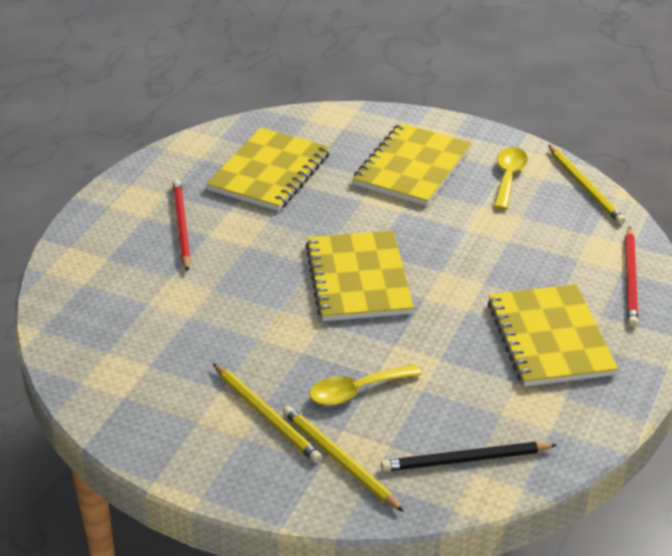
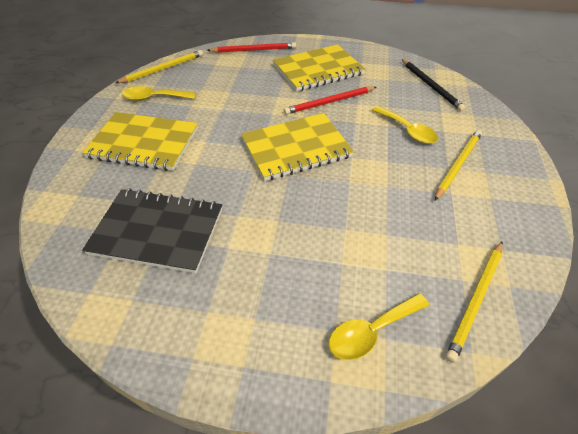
camera: 105 degrees left, 10 degrees up
red pencil [173,179,191,271] -> red pencil moved to [284,87,376,115]
yellow notebook [206,128,330,211] -> black notebook [82,189,222,273]
yellow pencil [283,406,404,512] -> yellow pencil moved to [446,242,503,363]
none -> yellow spoon [329,293,429,360]

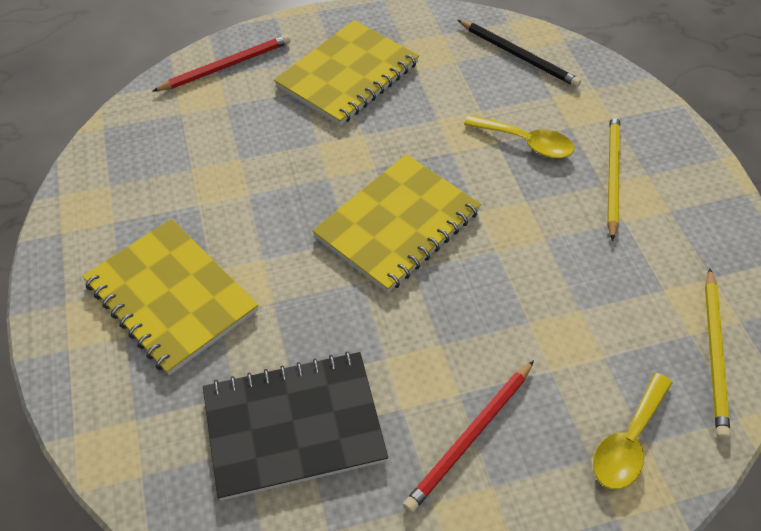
camera: 25 degrees left, 5 degrees up
yellow notebook [82,112,198,171] -> yellow notebook turned 60 degrees clockwise [82,219,258,375]
yellow pencil [116,50,203,83] -> none
yellow spoon [122,86,196,101] -> none
red pencil [284,87,376,115] -> red pencil moved to [403,360,534,513]

